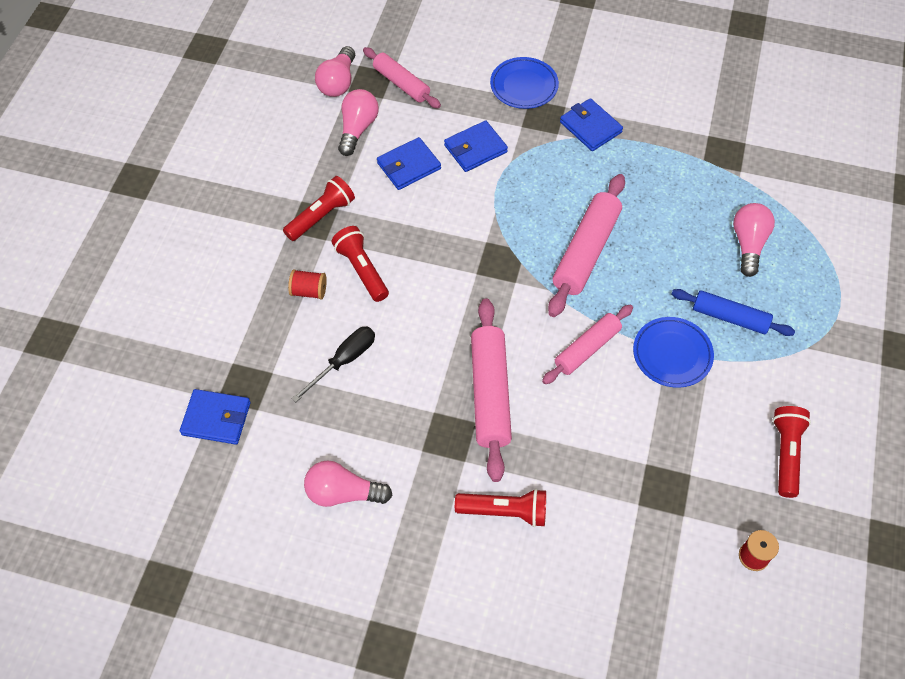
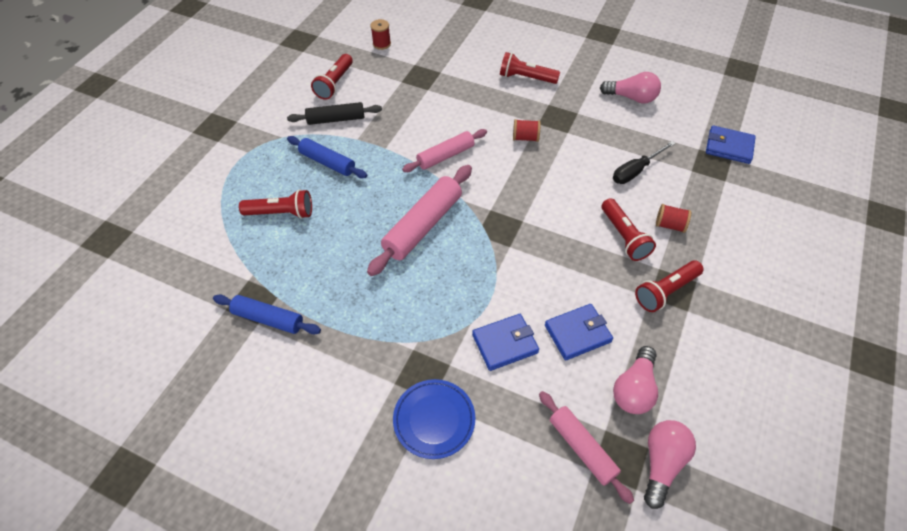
camera: 170 degrees left, 5 degrees down
pink rolling pin [471,298,512,482] -> red spool [513,119,541,142]
blue wallet [560,98,623,151] -> none
blue plate [633,317,714,388] -> none
pink light bulb [733,203,775,277] -> red flashlight [239,189,312,219]
none -> blue rolling pin [213,294,321,334]
none -> black rolling pin [287,102,382,125]

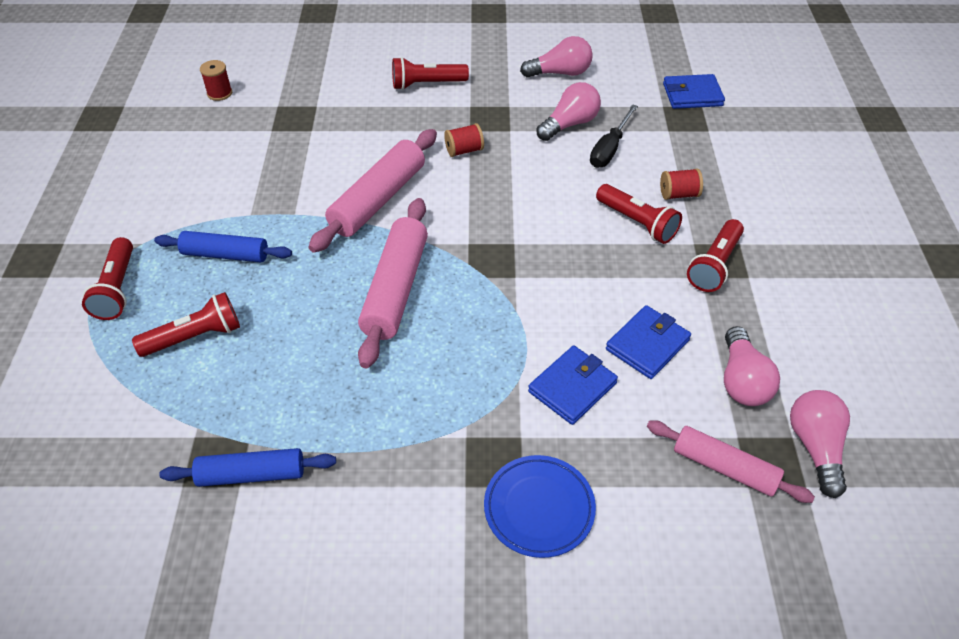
camera: 25 degrees left, 5 degrees down
black rolling pin [287,102,382,125] -> none
red flashlight [311,54,353,100] -> red flashlight moved to [82,237,133,320]
pink rolling pin [402,129,487,172] -> pink rolling pin [309,129,437,253], size x1.54
none -> pink light bulb [536,82,601,141]

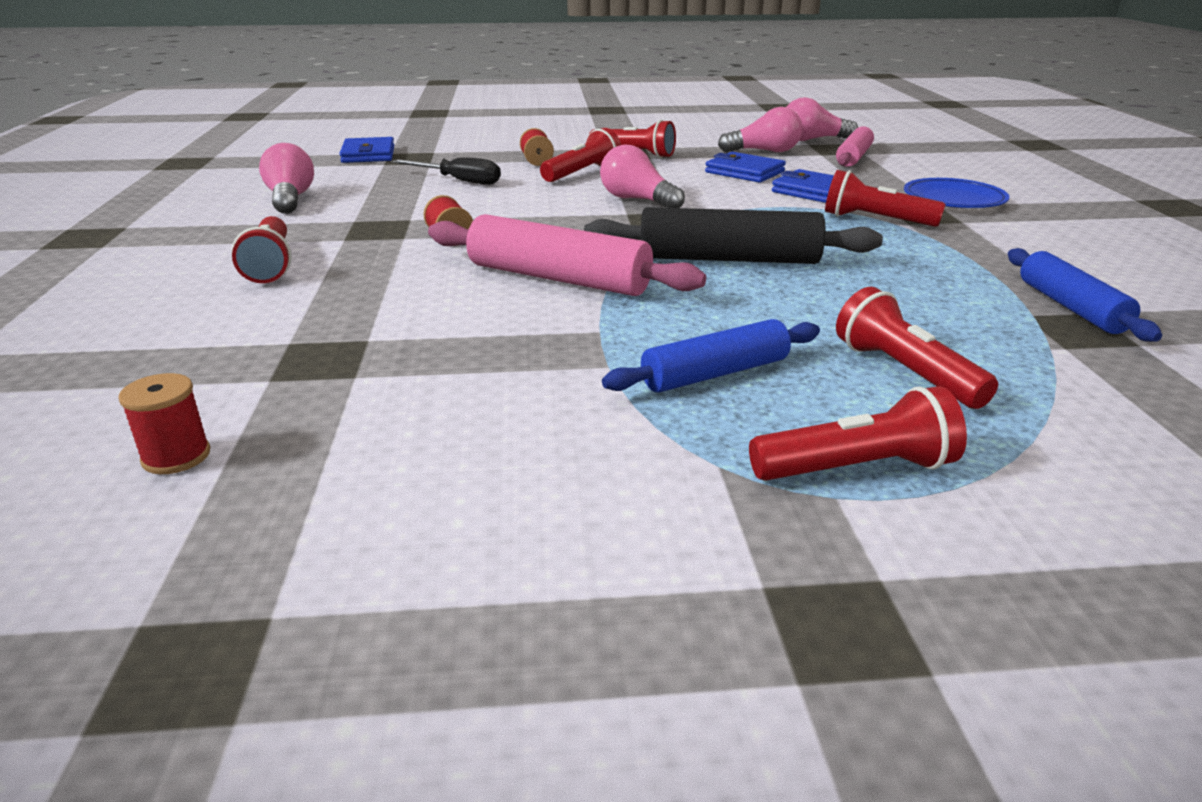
camera: 95 degrees left, 20 degrees down
blue rolling pin [154,231,292,262] -> blue rolling pin turned 60 degrees clockwise [602,319,820,393]
pink rolling pin [358,198,428,368] -> black rolling pin [584,207,883,264]
pink light bulb [536,82,601,141] -> pink light bulb moved to [600,145,685,208]
none -> red flashlight [825,170,946,227]

